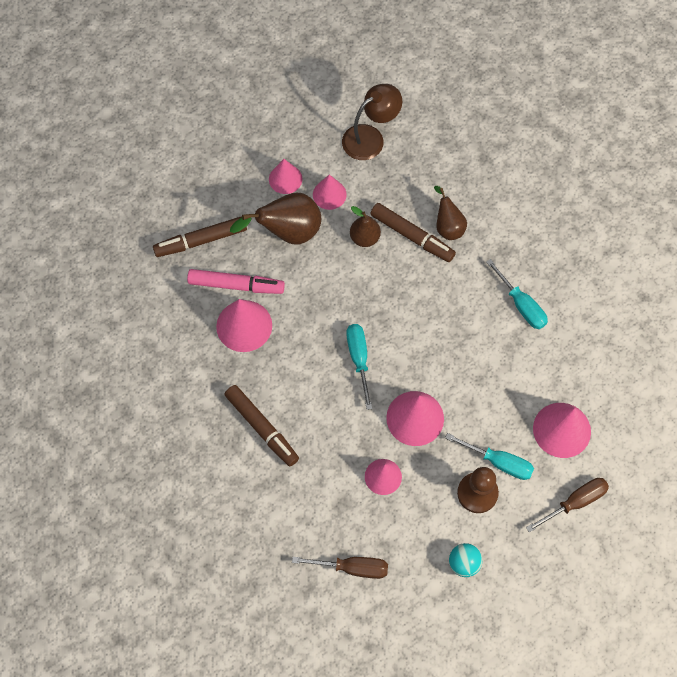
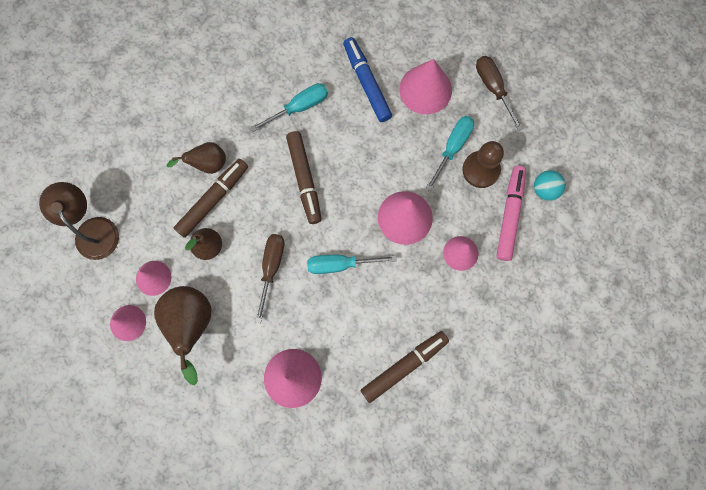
camera: 85 degrees left, 10 degrees up
brown marker [153,216,247,257] -> brown marker moved to [286,131,322,224]
pink marker [187,269,285,294] -> pink marker moved to [496,166,526,261]
brown screwdriver [292,557,388,579] -> brown screwdriver moved to [255,234,284,323]
none -> blue marker [343,37,392,122]

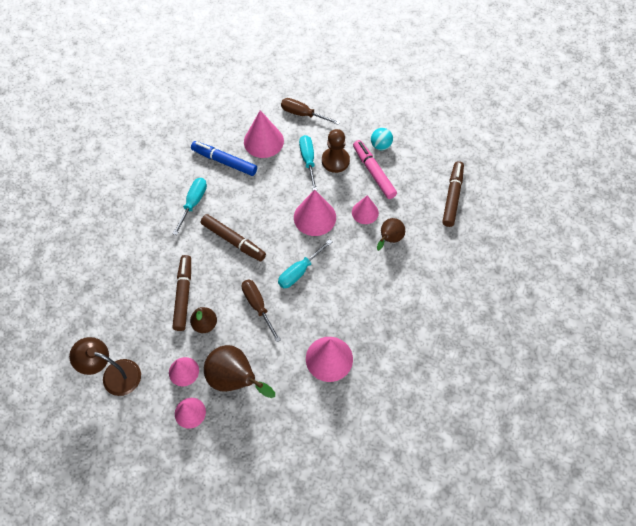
camera: 40 degrees left, 15 degrees down
brown pear [167,142,226,174] -> brown pear moved to [377,218,405,251]
brown marker [361,331,449,403] -> brown marker moved to [442,161,464,227]

